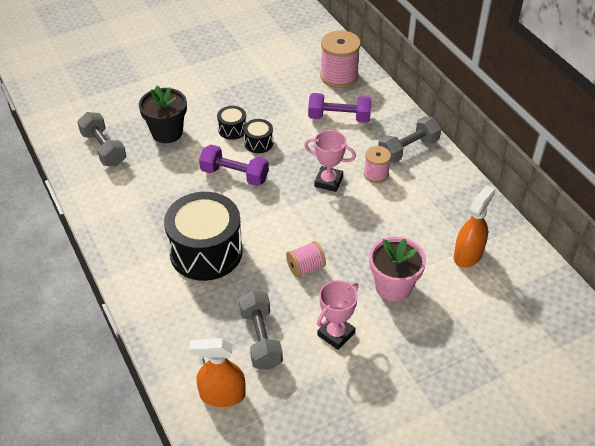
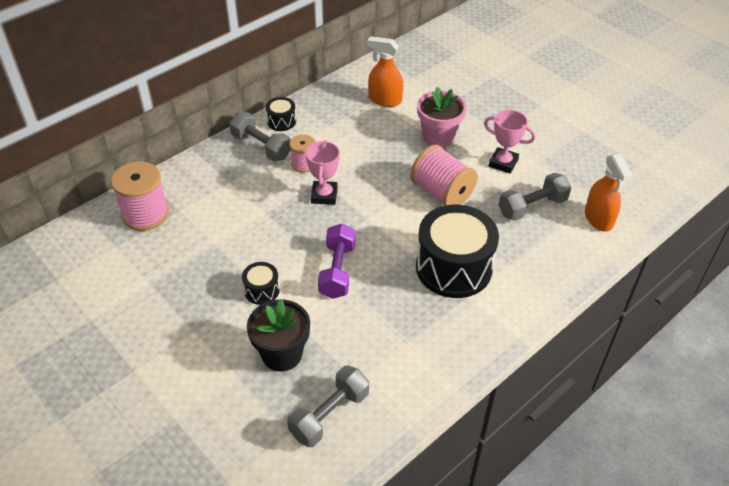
camera: 105 degrees left, 0 degrees up
black drum [243,119,273,153] -> black drum moved to [266,97,296,131]
pink spool [286,241,326,278] -> pink spool [410,145,478,206], size x1.71
purple dumbbell [308,93,372,123] -> none

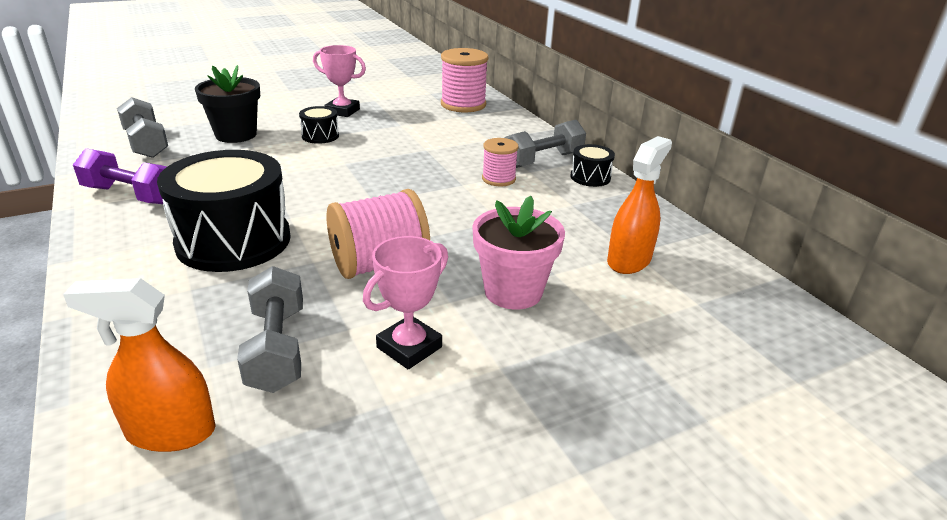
camera: 105 degrees right, 15 degrees down
pink trophy [306,140,340,205] -> pink trophy moved to [313,45,366,117]
purple dumbbell [318,224,356,299] -> purple dumbbell moved to [73,148,167,204]

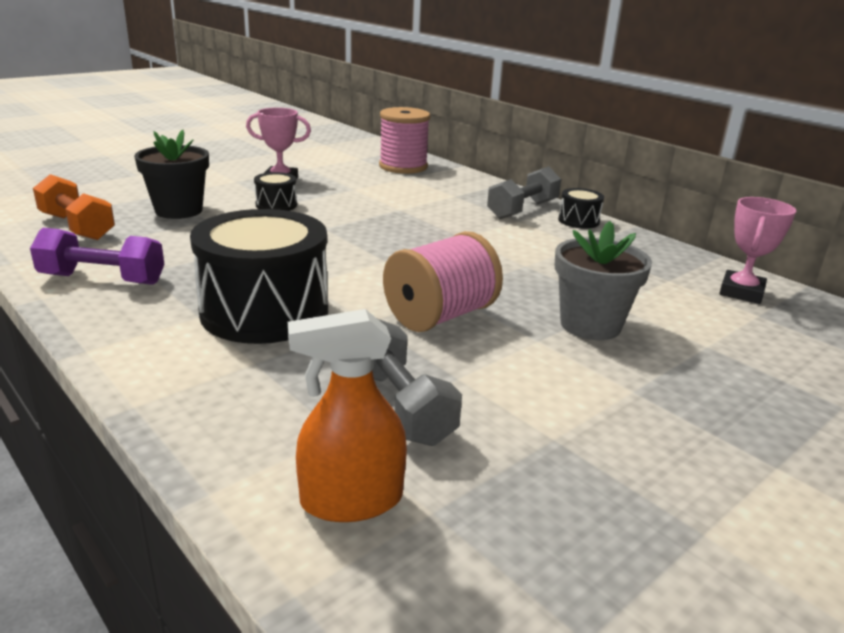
camera: 15 degrees left, 5 degrees down
grey dumbbell [117,97,168,158] -> orange dumbbell [33,174,115,240]
pink trophy [363,236,448,369] -> pink trophy moved to [719,197,796,304]
pink flower pot [472,196,565,309] -> grey flower pot [555,221,652,340]
pink spool [482,138,518,186] -> none
orange spray bottle [607,136,672,274] -> none

